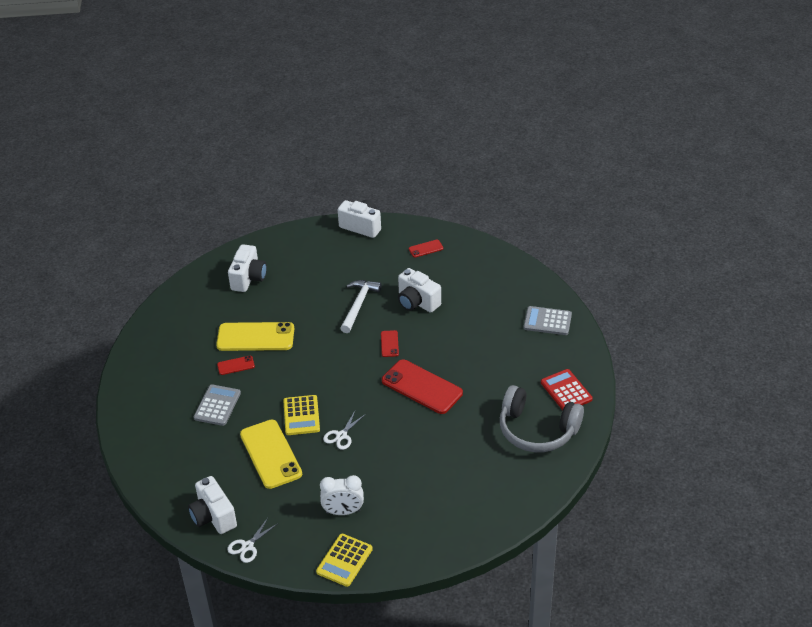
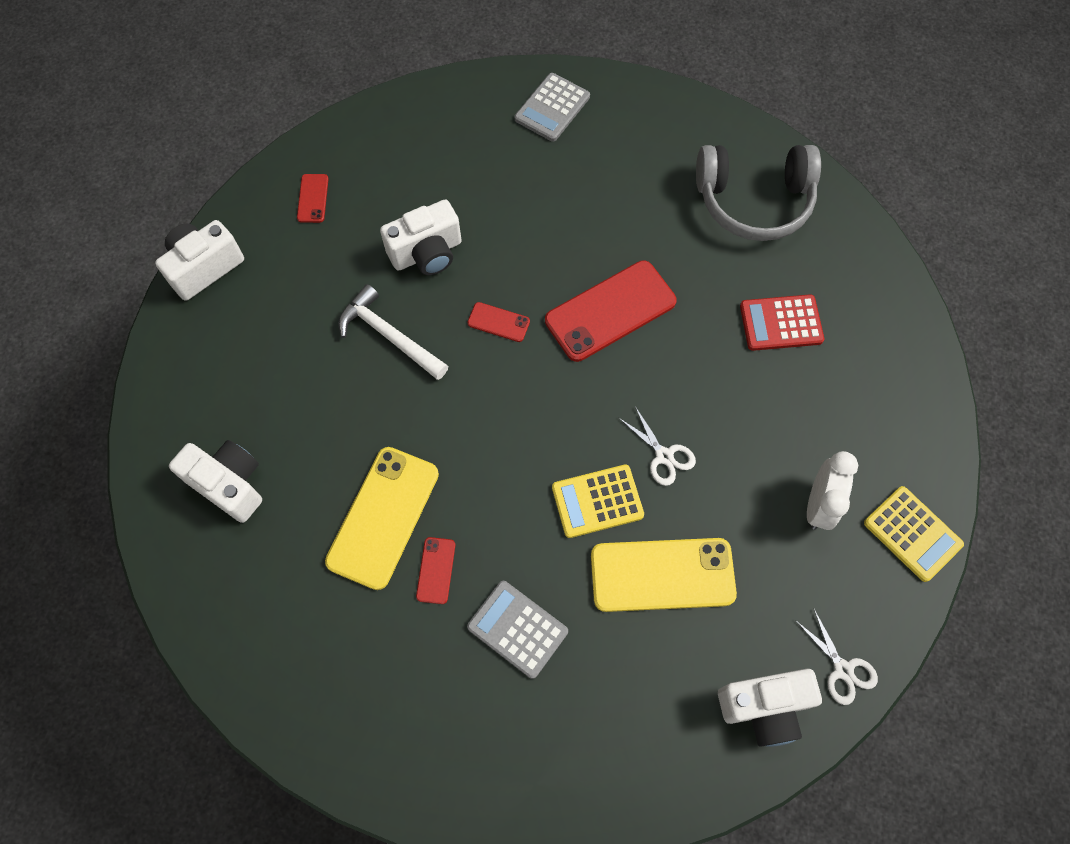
camera: 70 degrees left, 25 degrees up
yellow calculator [283,395,320,435] -> yellow calculator turned 150 degrees clockwise [552,465,644,538]
grey headphones [500,385,584,452] -> grey headphones turned 45 degrees clockwise [696,145,821,241]
red calculator [541,369,593,410] -> red calculator moved to [740,294,824,351]

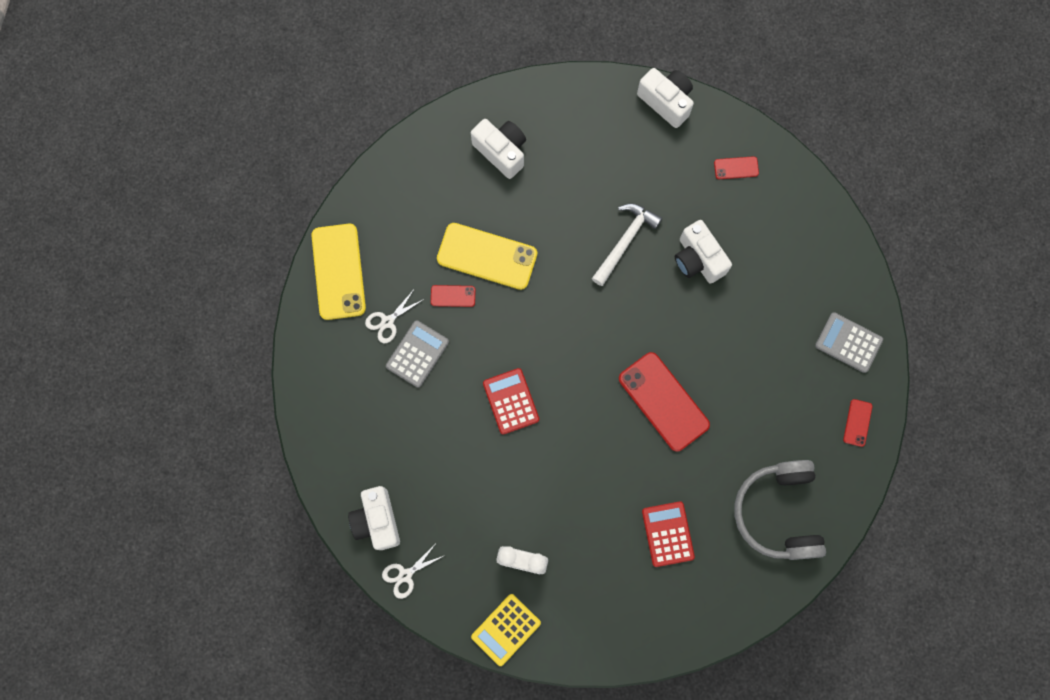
camera: 85 degrees right, 10 degrees up
white camera [169,440,262,523] -> white camera turned 75 degrees counterclockwise [471,119,526,179]
red phone [467,302,530,342] -> red phone moved to [843,399,872,447]
yellow calculator [552,465,644,538] -> red calculator [483,368,539,435]
yellow phone [591,538,737,612] -> yellow phone moved to [311,224,366,320]
white scissors [619,406,696,486] -> white scissors moved to [365,288,424,343]

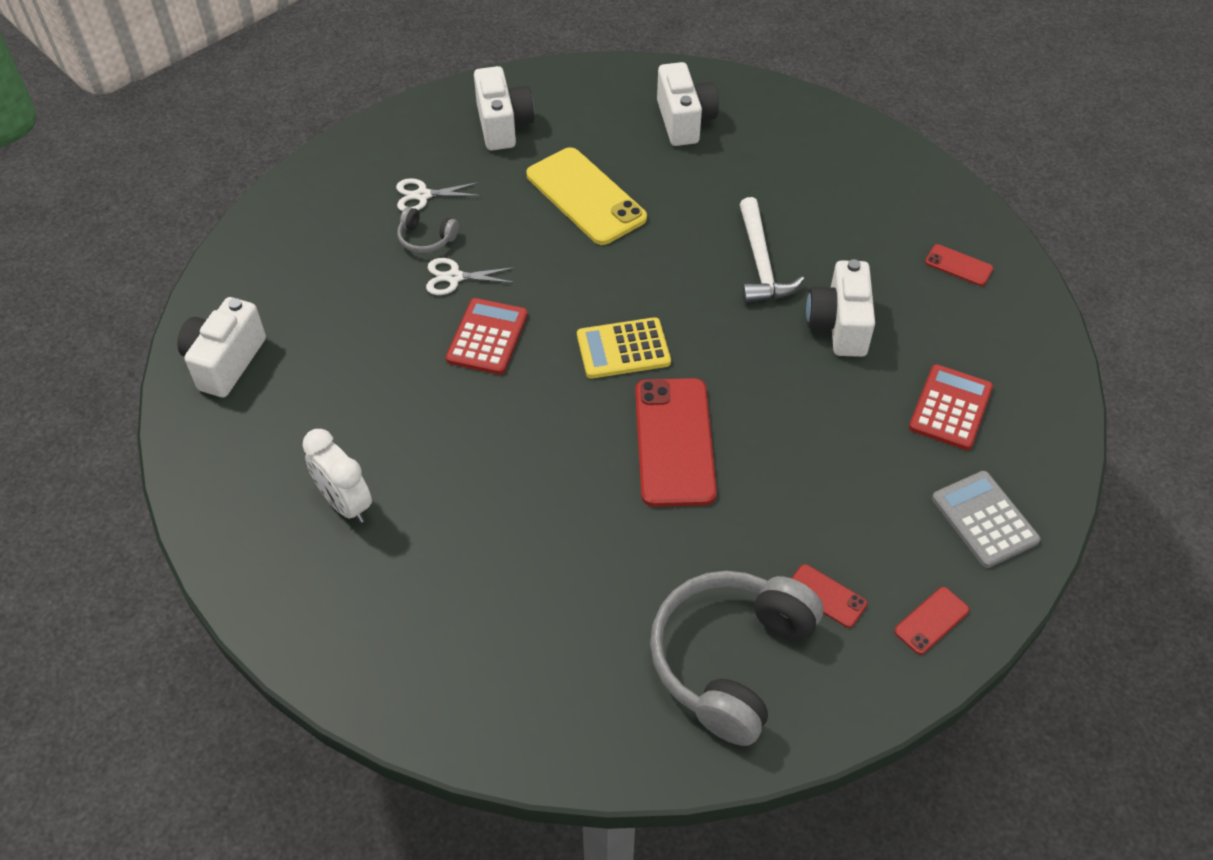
camera: 35 degrees right, 25 degrees down
yellow phone [311,224,366,320] -> none
white scissors [382,545,443,599] -> white scissors moved to [426,258,516,295]
grey calculator [386,320,449,388] -> grey headphones [397,207,459,253]
red phone [431,285,476,307] -> red phone moved to [792,564,867,628]
yellow calculator [471,594,541,666] -> yellow calculator moved to [577,317,671,379]
white hammer [592,203,662,286] -> white hammer turned 105 degrees clockwise [739,197,804,303]
white camera [637,68,694,128] -> white camera moved to [474,66,534,150]
red calculator [642,501,695,567] -> red calculator moved to [909,364,993,450]

